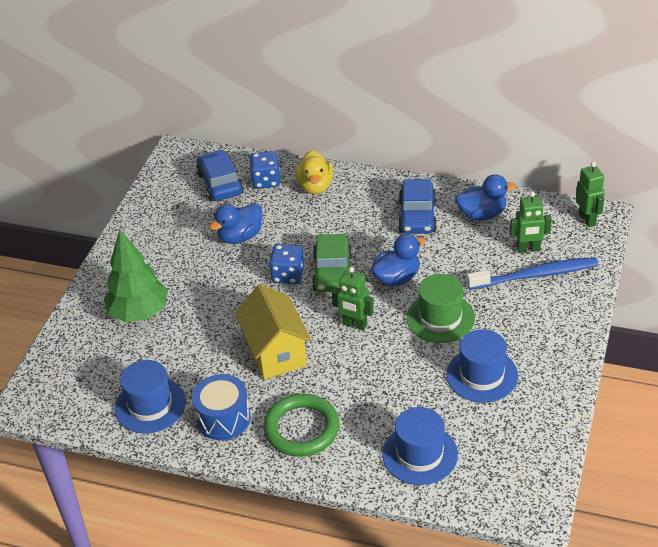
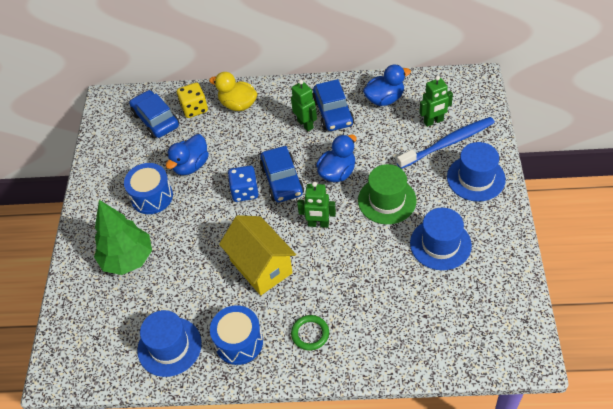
camera: 15 degrees left, 10 degrees up
blue dice [249,151,280,189] -> yellow dice [177,82,208,118]
green ring [263,394,340,457] -> green ring [291,315,329,350], size x0.57
yellow duck [295,150,333,194] -> yellow duck turned 135 degrees clockwise [209,72,258,111]
green car [312,234,352,293] -> blue car [260,146,304,202]
blue hat [382,407,458,485] -> blue hat moved to [447,142,506,202]
green robot [576,162,605,227] -> green robot moved to [291,80,317,131]
none -> blue drum [124,163,173,214]

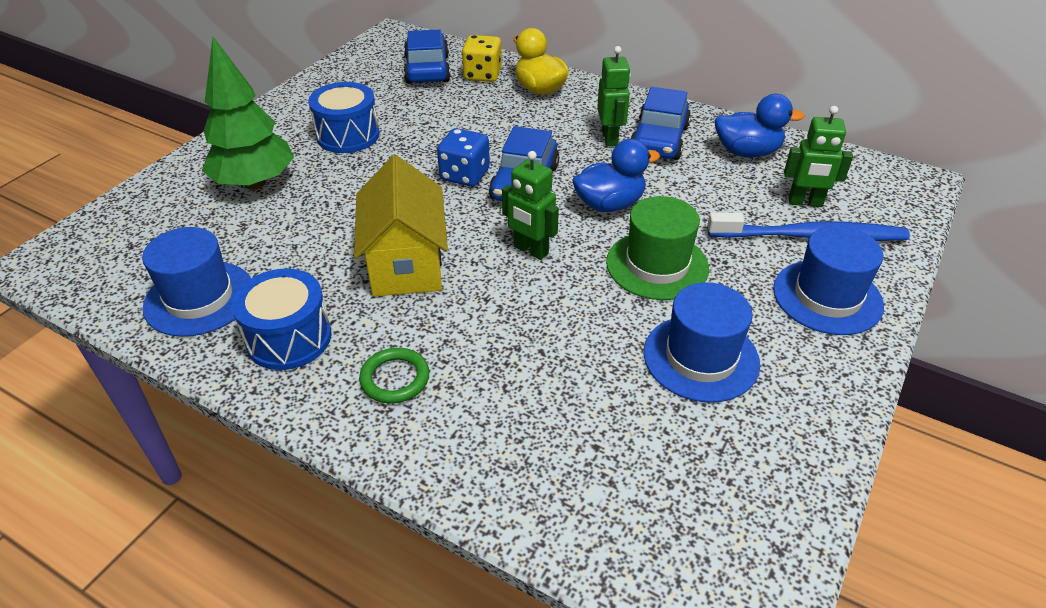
camera: 25 degrees right, 10 degrees down
blue duck [166,134,209,175] -> none

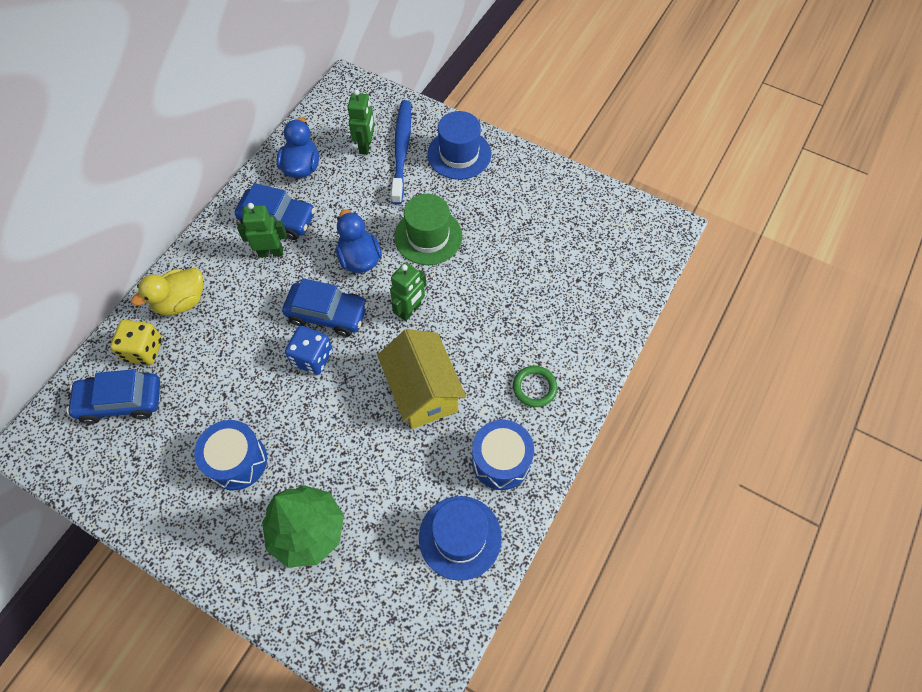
camera: 90 degrees left, 20 degrees up
yellow house [354,155,448,297] -> yellow house turned 75 degrees clockwise [377,329,466,429]
blue hat [644,282,760,403] -> none

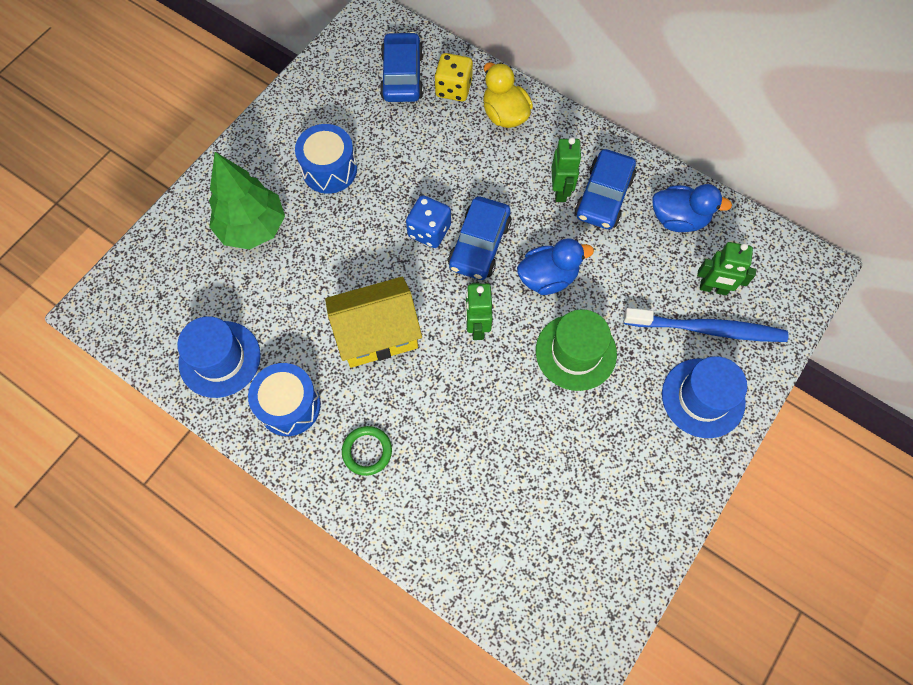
camera: 95 degrees right, 5 degrees up
green robot [390,262,426,321] -> green robot turned 45 degrees clockwise [465,283,493,340]

